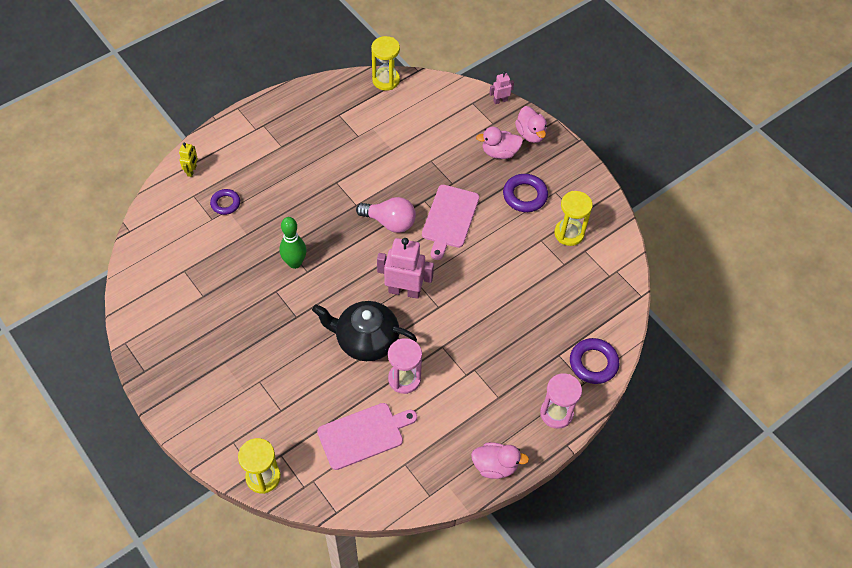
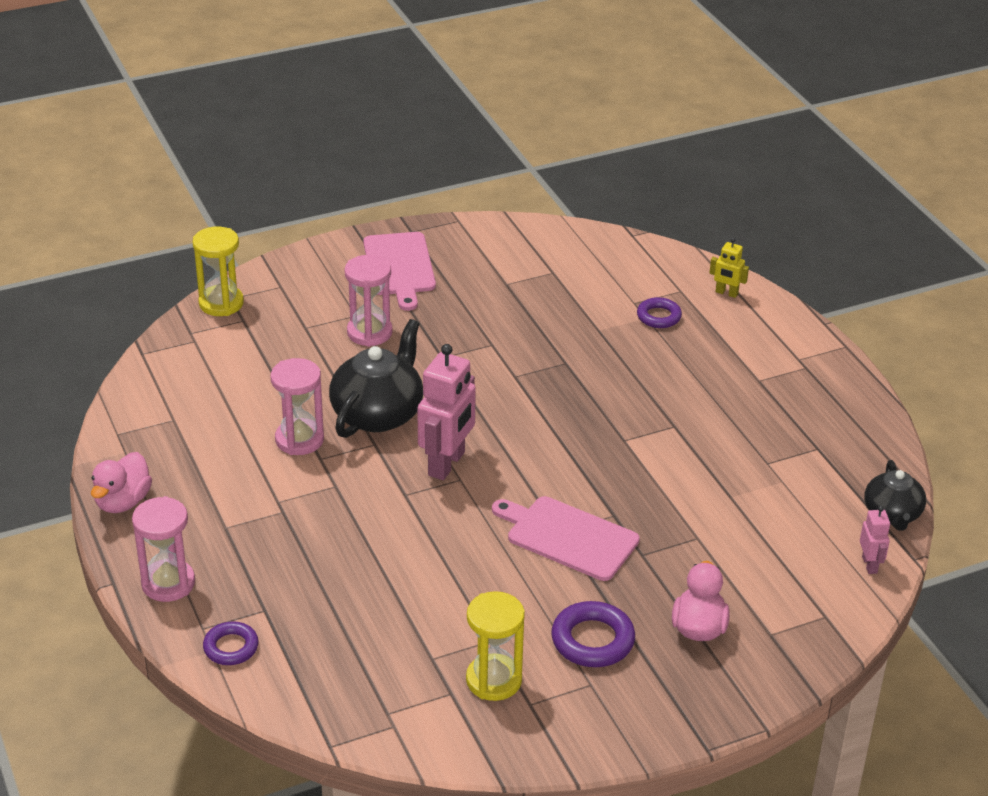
camera: 105 degrees right, 20 degrees down
green bowling pin [279,217,306,269] -> none
pink cutting board [317,403,417,470] -> pink cutting board moved to [363,232,436,311]
pink light bulb [356,197,416,233] -> none
yellow hourglass [371,36,400,91] -> black teapot [864,460,926,531]
pink robot [489,72,514,104] -> pink robot moved to [860,506,890,574]
pink duck [515,106,547,143] -> none
purple ring [570,338,619,384] -> purple ring [203,621,259,665], size x0.65
none -> pink hourglass [345,255,393,347]

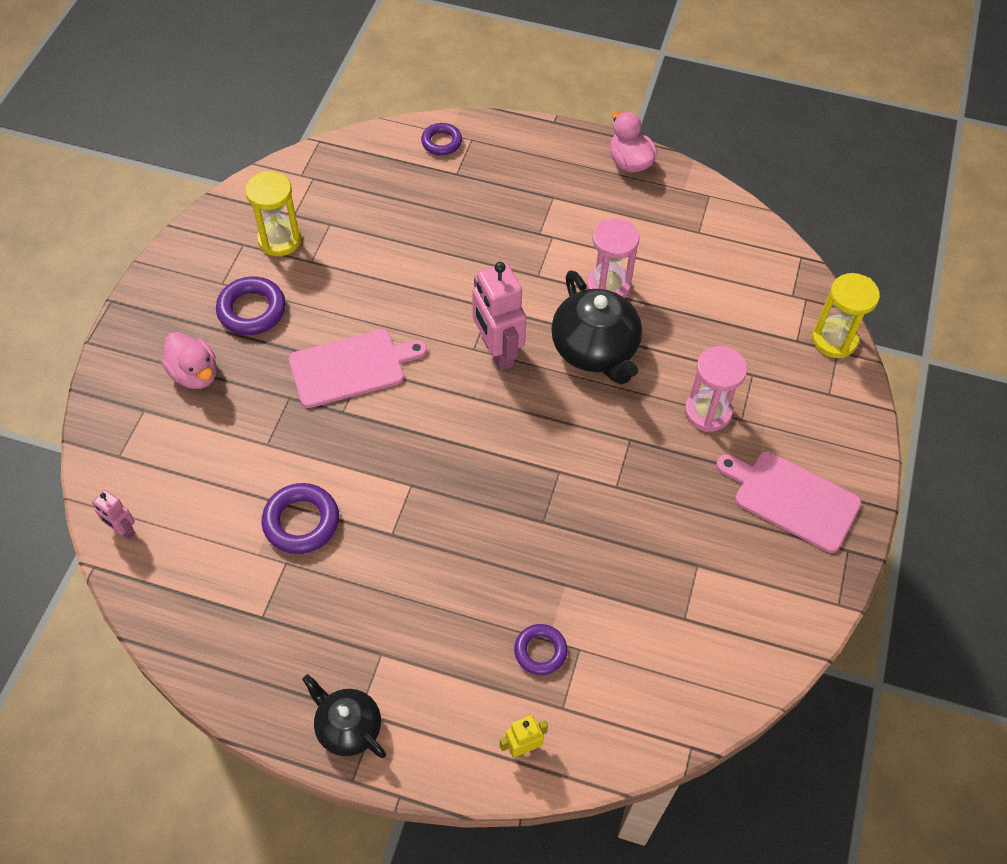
camera: 130 degrees right, 20 degrees up
pink hourglass [132,496,195,602] -> none
black teapot [864,460,926,531] -> black teapot moved to [302,674,386,758]
none -> purple ring [262,483,339,554]

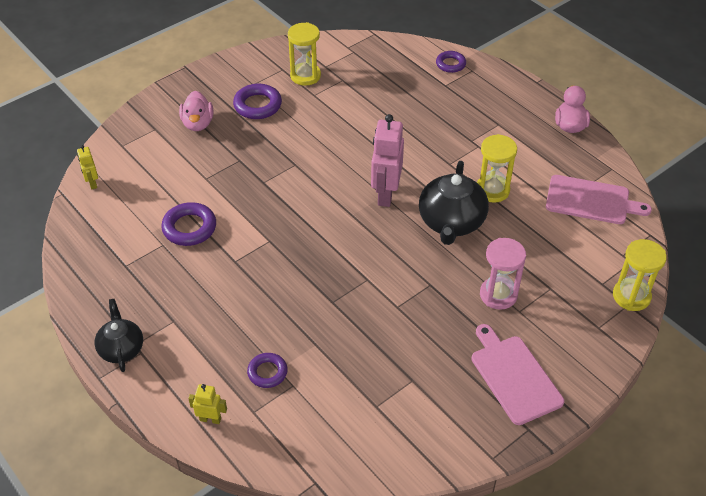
camera: 35 degrees right, 10 degrees down
pink robot [92,490,135,539] -> yellow robot [77,145,98,189]
pink cutting board [289,330,427,408] -> pink cutting board moved to [546,175,652,224]
pink hourglass [587,218,639,298] -> yellow hourglass [477,134,517,203]

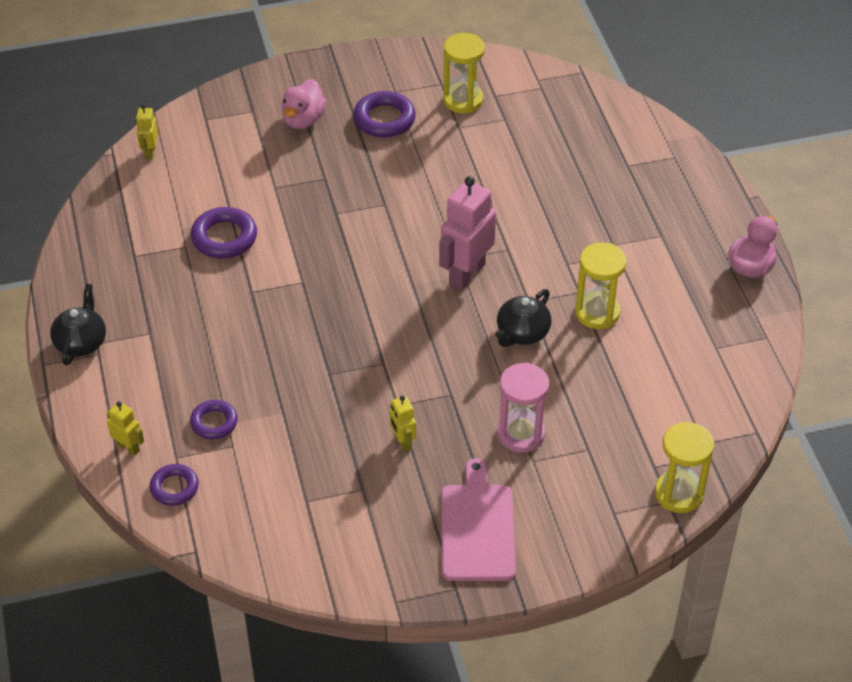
camera: 25 degrees right, 0 degrees up
black teapot [419,161,489,245] -> black teapot [495,289,551,347], size x0.62
purple ring [436,51,466,73] -> purple ring moved to [150,464,199,506]
pink cutting board [546,175,652,224] -> none
none -> yellow robot [389,396,416,452]

